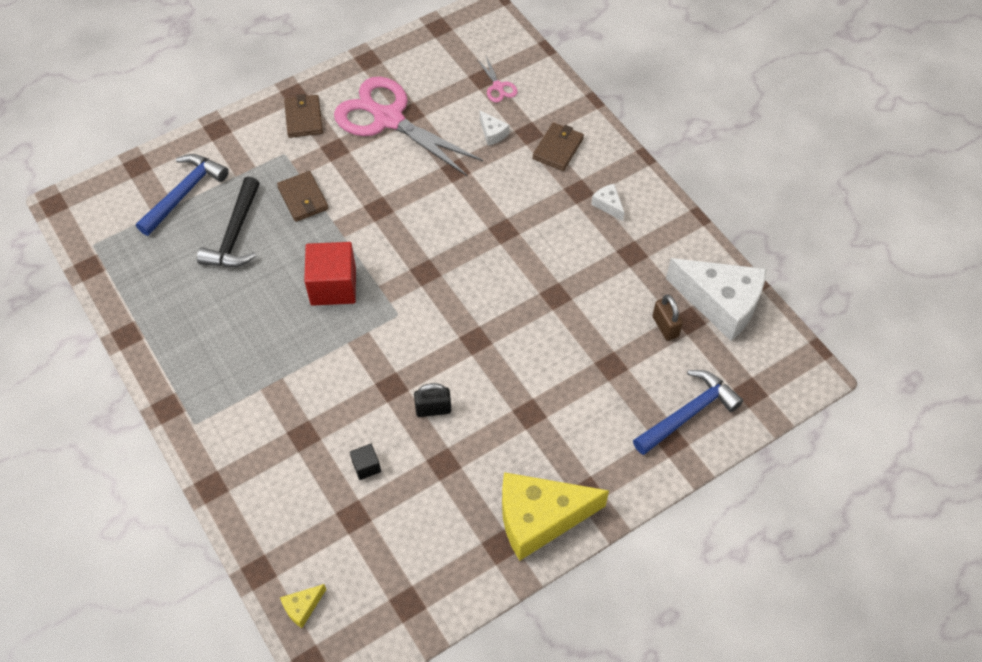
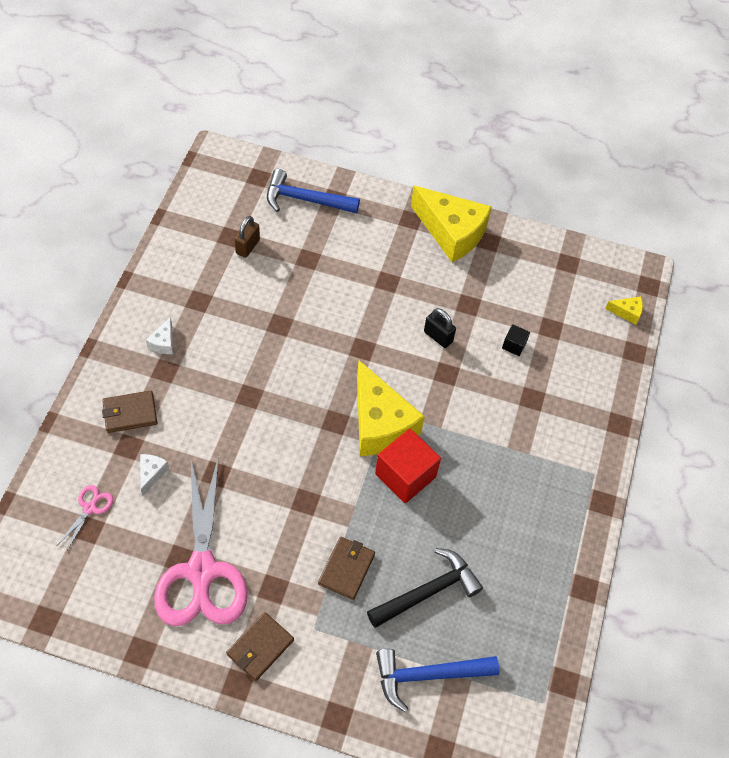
camera: 135 degrees left, 0 degrees up
white cheese [666,258,766,341] -> none
none -> yellow cheese [357,360,425,456]

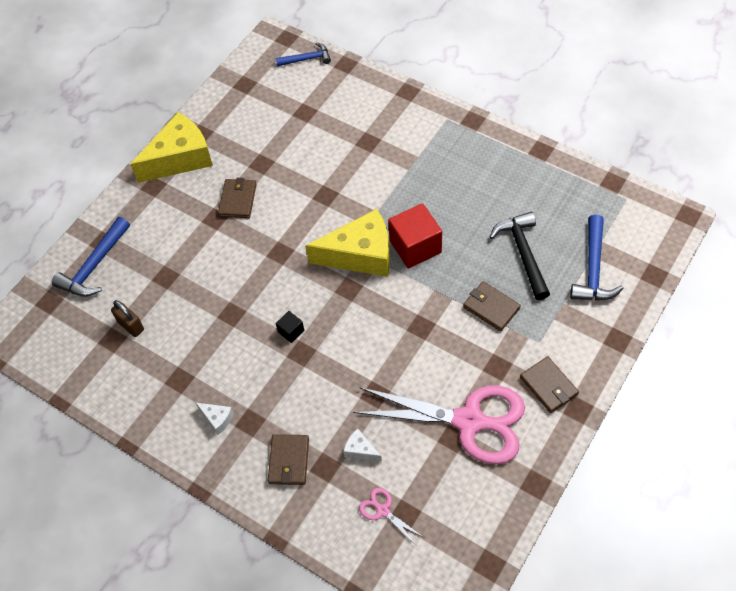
camera: 65 degrees left, 0 degrees up
black padlock [424,308,456,348] -> none
black cube [502,324,530,356] -> black cube moved to [276,311,304,343]
yellow cheese [605,297,643,325] -> blue hammer [276,42,331,66]
none -> brown wallet [218,178,257,218]

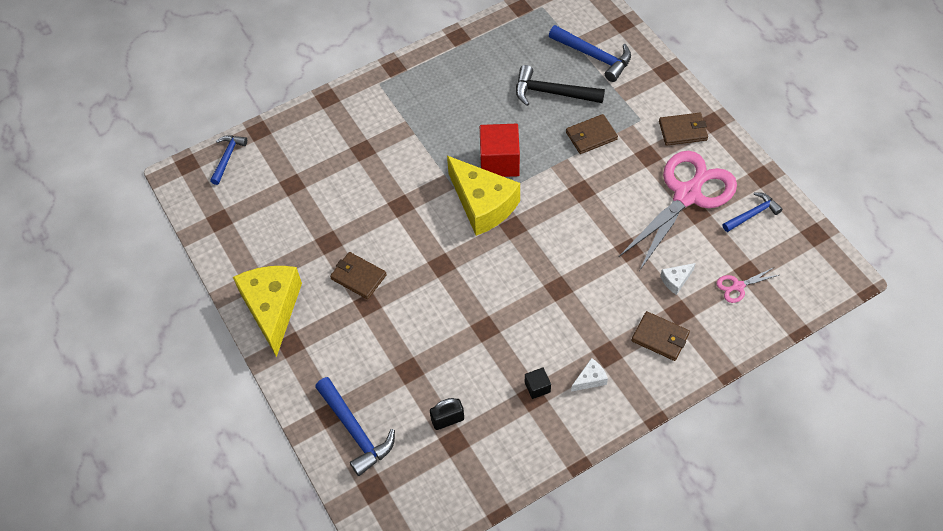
camera: 65 degrees left, 0 degrees up
brown padlock [111,300,144,337] -> black padlock [430,398,464,430]
black cube [276,311,304,343] -> black cube moved to [525,367,551,399]
yellow cheese [305,209,390,277] -> yellow cheese turned 120 degrees clockwise [447,156,520,236]
none -> blue hammer [723,192,782,232]

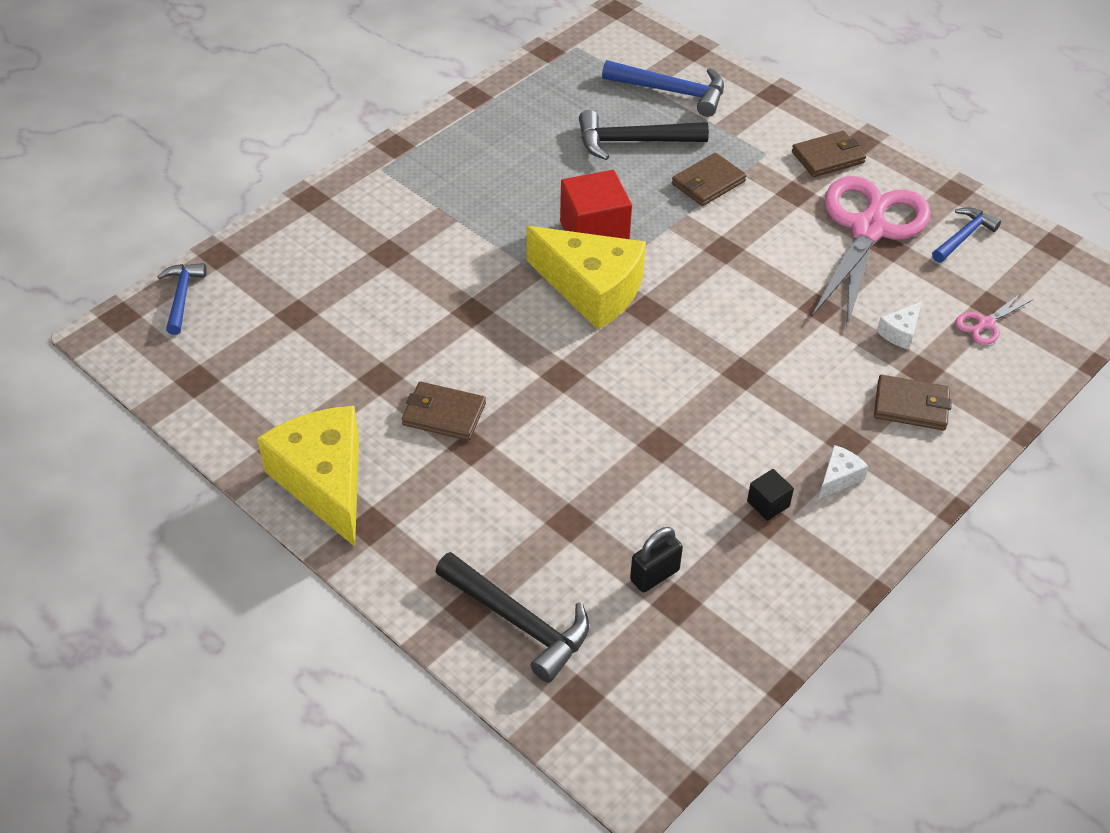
camera: 20 degrees left, 10 degrees down
blue hammer [315,377,395,476] -> black hammer [435,552,589,683]

